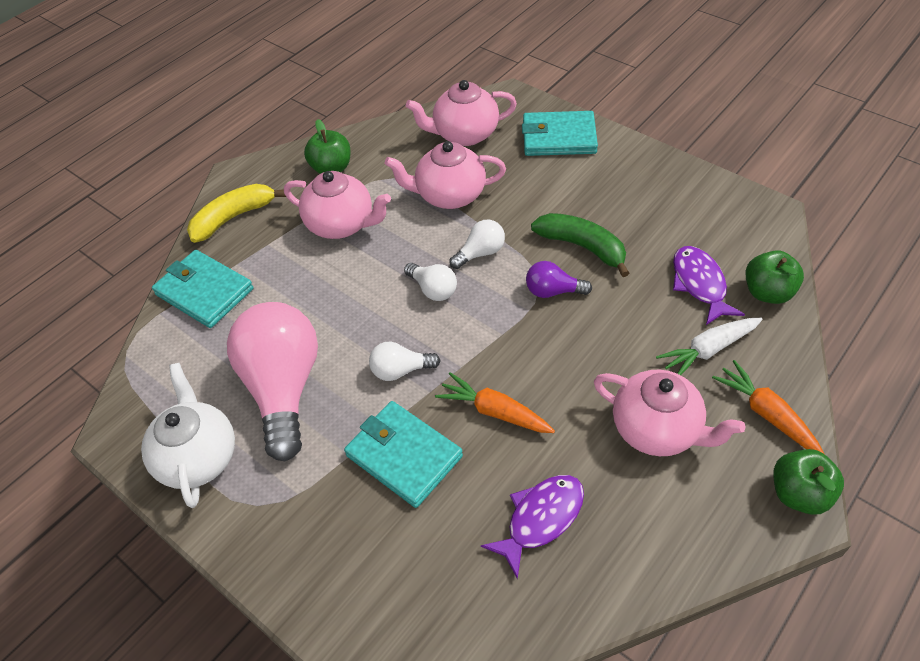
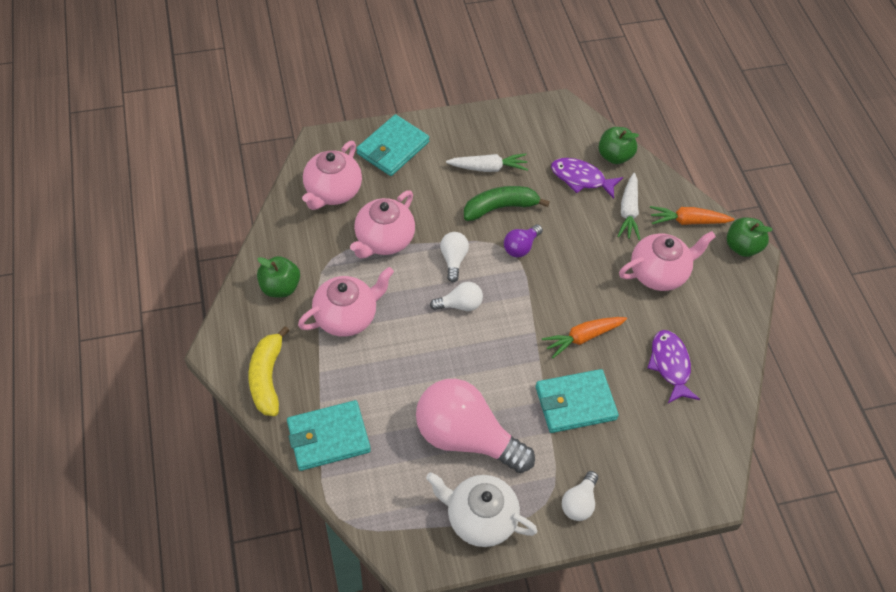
camera: 60 degrees left, 5 degrees up
white light bulb [369,342,441,381] -> white light bulb moved to [562,471,598,521]
none -> white carrot [446,154,528,172]

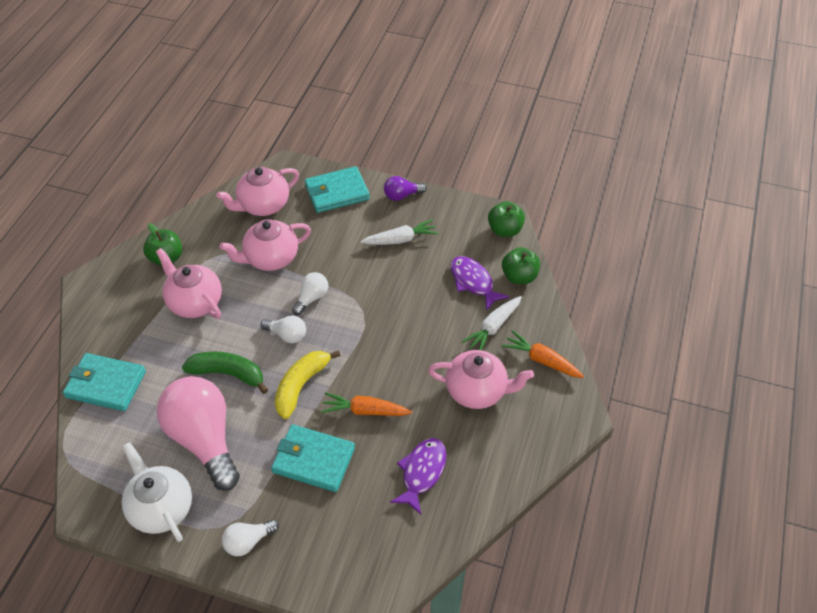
camera: 35 degrees right, 5 degrees down
yellow banana [249,326,290,416] -> yellow banana moved to [275,350,341,419]
pink teapot [298,267,394,337] -> pink teapot turned 135 degrees counterclockwise [156,248,222,319]
white carrot [446,154,528,172] -> white carrot turned 45 degrees counterclockwise [361,219,439,245]
green banana [464,186,550,221] -> green banana moved to [182,352,268,394]
purple light bulb [504,224,543,258] -> purple light bulb moved to [384,176,427,201]
green apple [727,218,773,257] -> green apple moved to [488,201,525,237]

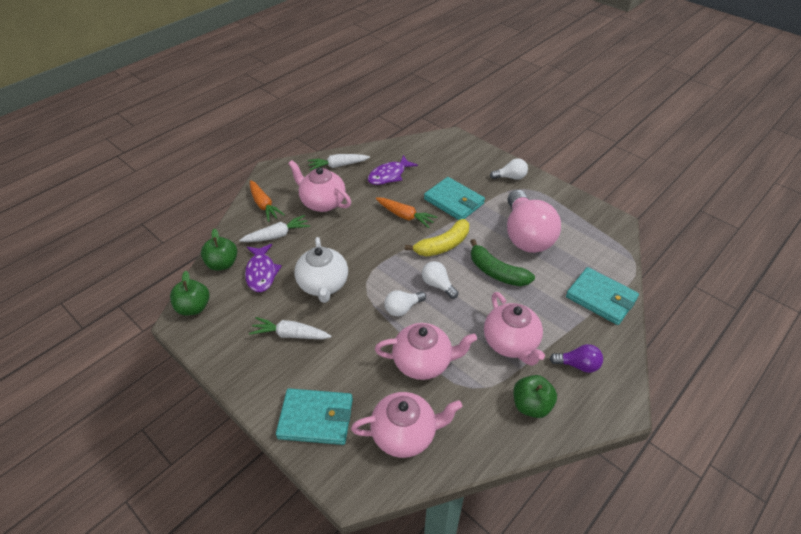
camera: 155 degrees left, 5 degrees down
white teapot [122,442,192,542] -> white teapot moved to [294,237,348,303]
purple light bulb [384,176,427,201] -> purple light bulb moved to [550,344,603,373]
none -> white carrot [308,154,370,171]

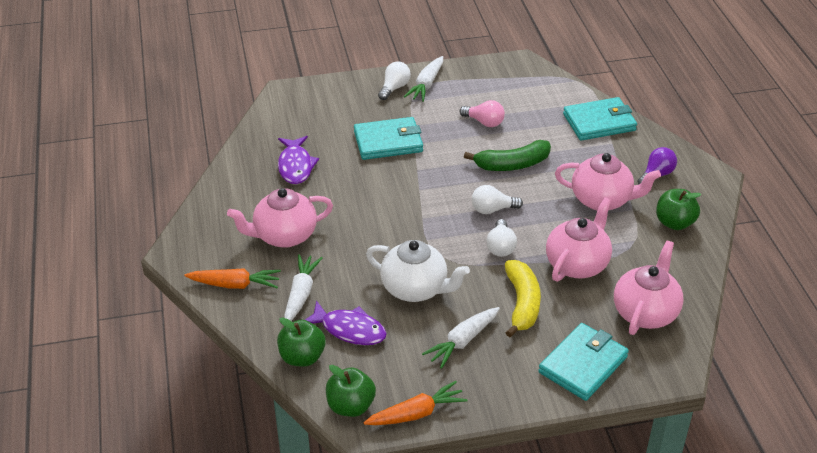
camera: 55 degrees left, 5 degrees down
white carrot [308,154,370,171] -> white carrot moved to [404,56,443,102]
orange carrot [376,198,437,228] -> orange carrot moved to [364,381,468,425]
yellow banana [405,219,469,257] -> yellow banana moved to [505,260,541,337]
pink light bulb [507,190,561,253] -> pink light bulb [459,100,505,127], size x0.45

